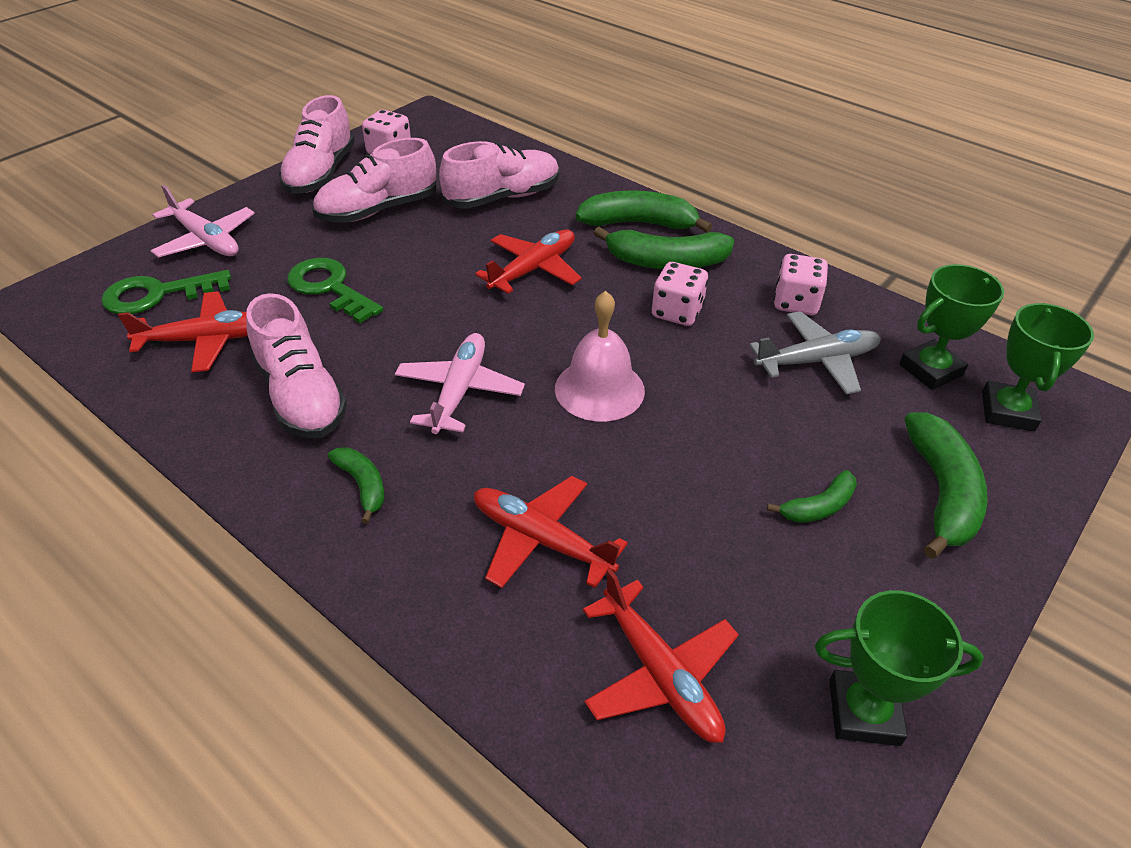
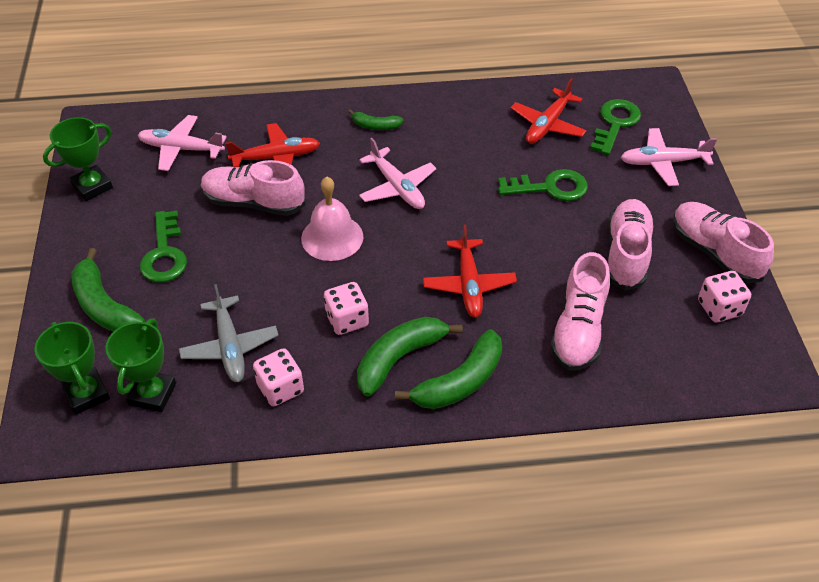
camera: 135 degrees right, 5 degrees up
pink shoe [246,293,347,438] -> pink shoe moved to [201,160,306,216]
red plane [583,569,739,743] -> pink plane [138,115,227,171]
grey plane [749,311,881,394] -> grey plane turned 45 degrees counterclockwise [179,284,279,382]
green banana [767,470,857,523] -> green key [140,211,187,283]

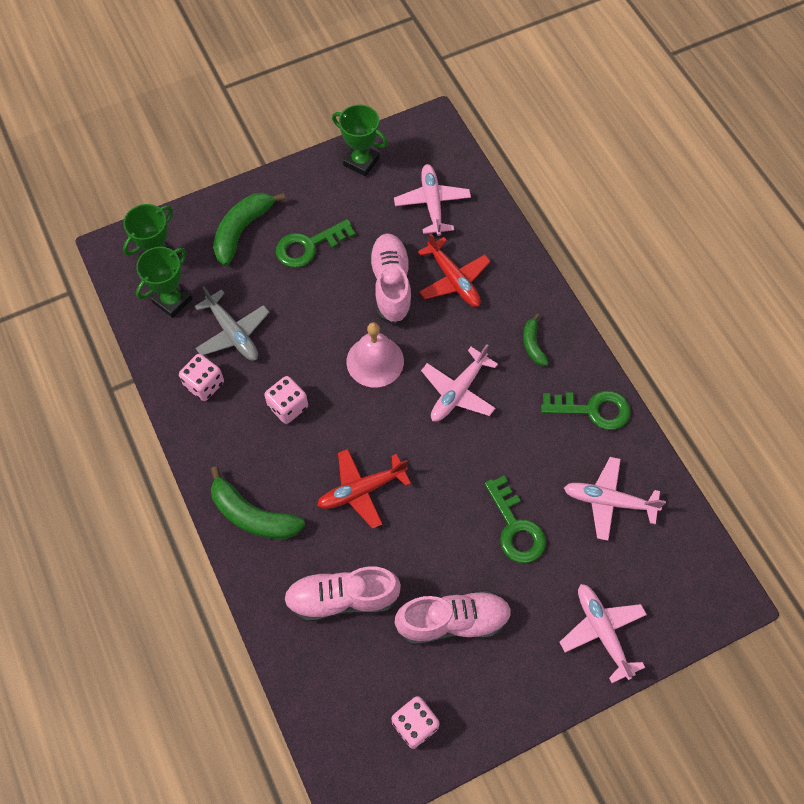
camera: 70 degrees right, 15 degrees up
green trophy [105,318,176,412] -> green trophy turned 45 degrees counterclockwise [136,247,192,318]
grey plane [179,284,279,382] -> grey plane turned 90 degrees counterclockwise [194,287,270,361]
green banana [357,317,463,397] -> none
red plane [511,78,587,144] -> pink plane [564,457,666,541]
green key [590,99,641,155] -> green key moved to [541,391,631,430]
pink shoe [673,202,774,283] -> none

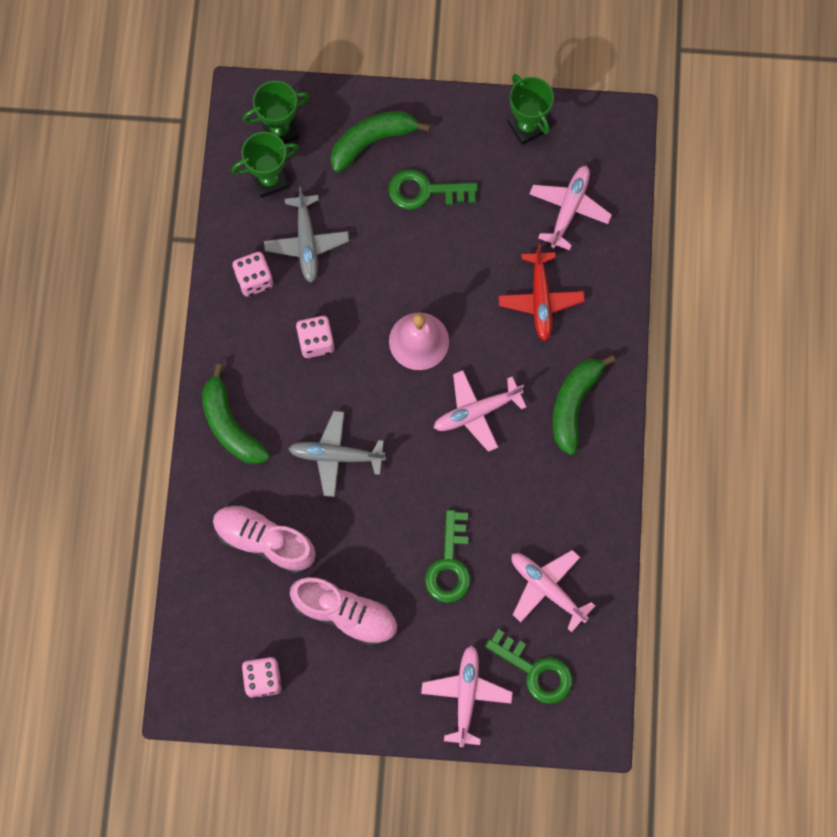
camera: 30 degrees right, 10 degrees up
red plane [317,449,411,529] -> grey plane [288,411,386,497]
pink shoe [369,233,412,325] -> none
green banana [523,313,549,366] -> green banana [553,354,616,455], size x1.81
green key [541,391,631,430] -> green key moved to [485,629,572,704]

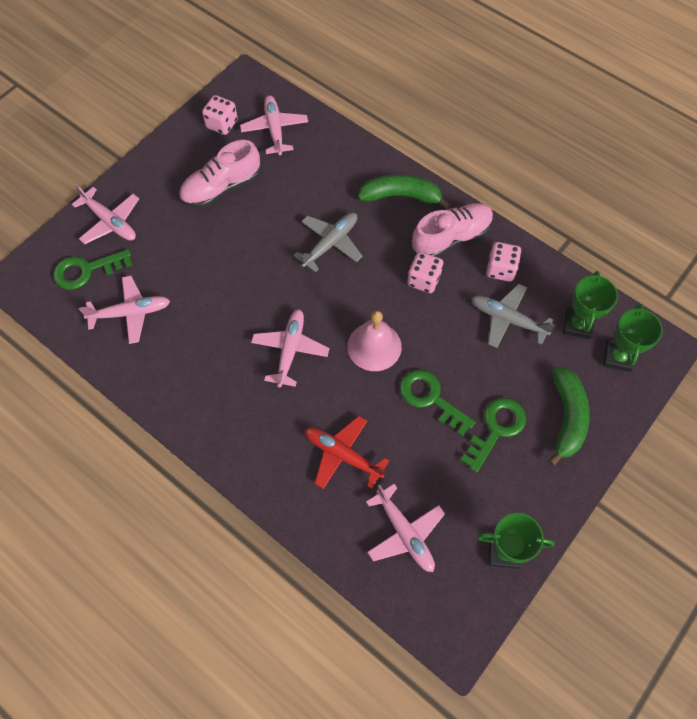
camera: 125 degrees right, 10 degrees down
pink shoe [213,504,316,574] -> pink shoe moved to [411,203,494,257]
green key [425,510,471,603] -> green key moved to [400,370,476,437]
green banana [553,354,616,455] -> none
none -> pink plane [240,95,308,155]

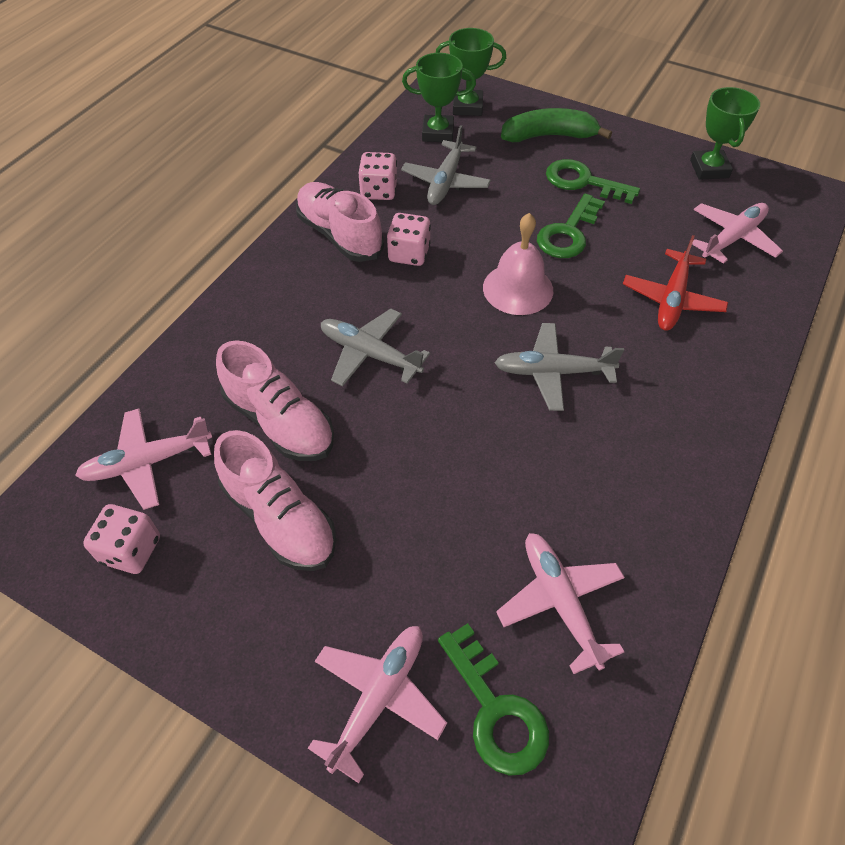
camera: 100 degrees left, 10 degrees down
pink plane [251,309,330,388] -> grey plane [494,323,624,411]
green banana [358,175,451,209] -> none
none -> pink shoe [216,340,334,461]

